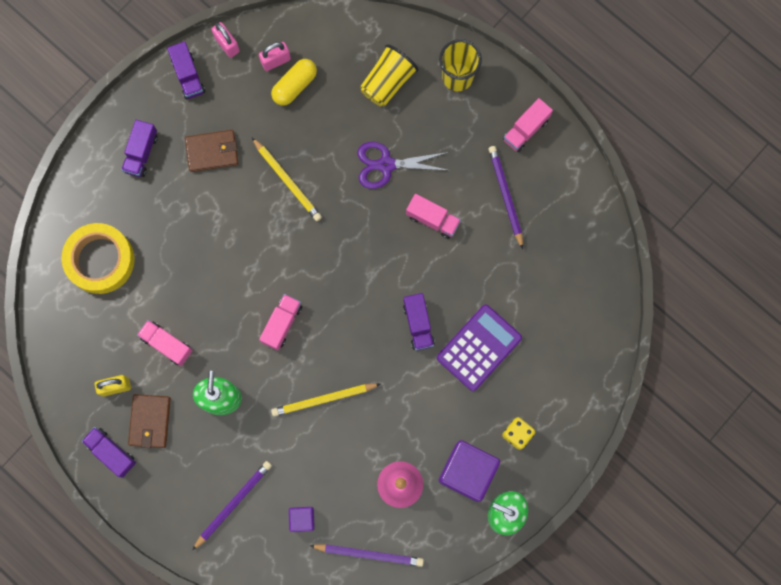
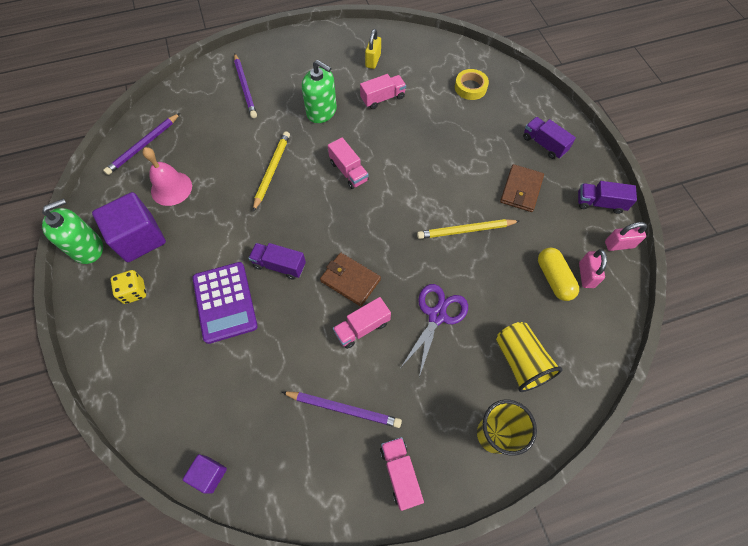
camera: 120 degrees right, 15 degrees down
yellow tape [61,223,134,294] -> yellow tape [455,69,489,100], size x0.58
purple truck [82,427,136,477] -> none
brown wallet [128,394,171,448] -> brown wallet moved to [320,253,381,306]
purple cube [289,507,315,532] -> purple cube moved to [183,454,227,494]

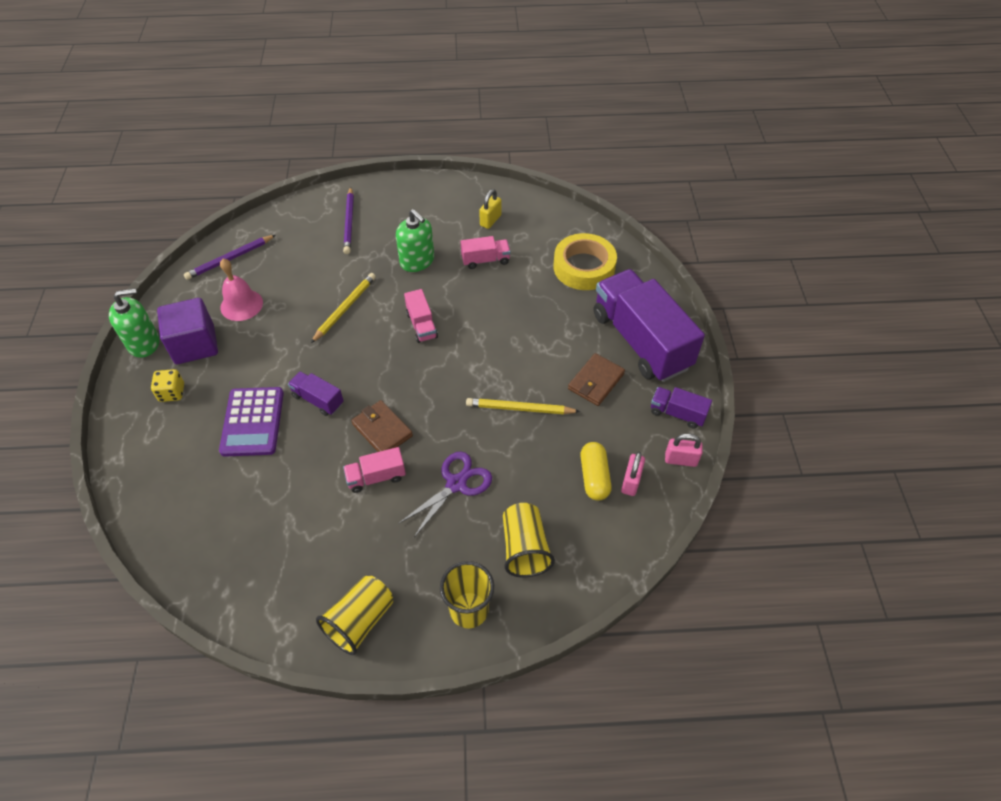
camera: 15 degrees right, 10 degrees down
purple cube [183,454,227,494] -> none
purple pencil [282,391,402,428] -> none
pink truck [380,437,424,511] -> yellow cup [316,576,393,655]
yellow tape [455,69,489,100] -> yellow tape [554,233,617,290], size x1.72
purple truck [523,117,576,159] -> purple truck [594,269,705,382], size x2.28

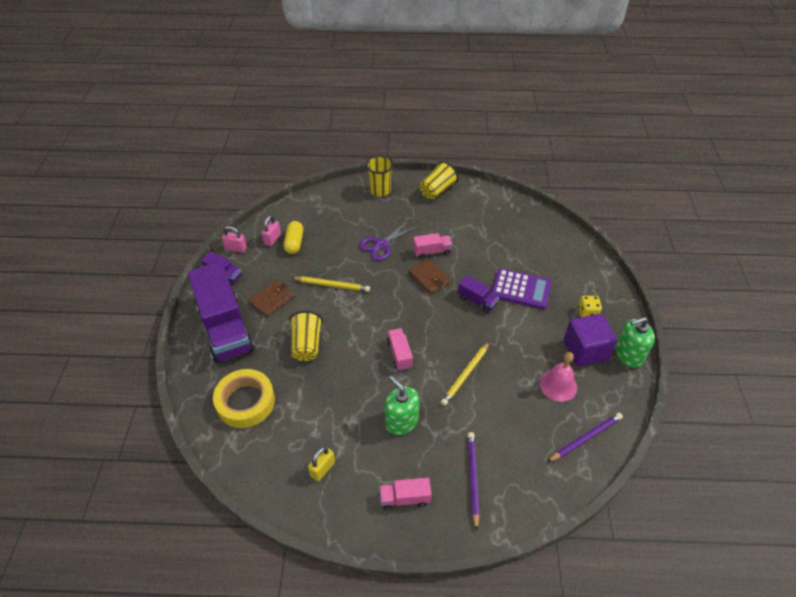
camera: 175 degrees left, 5 degrees down
purple calculator [219,387,284,457] -> purple calculator turned 105 degrees clockwise [491,268,552,309]
pink truck [461,236,511,269] -> pink truck moved to [379,478,432,510]
yellow cup [503,503,555,577] -> yellow cup moved to [289,311,323,361]

